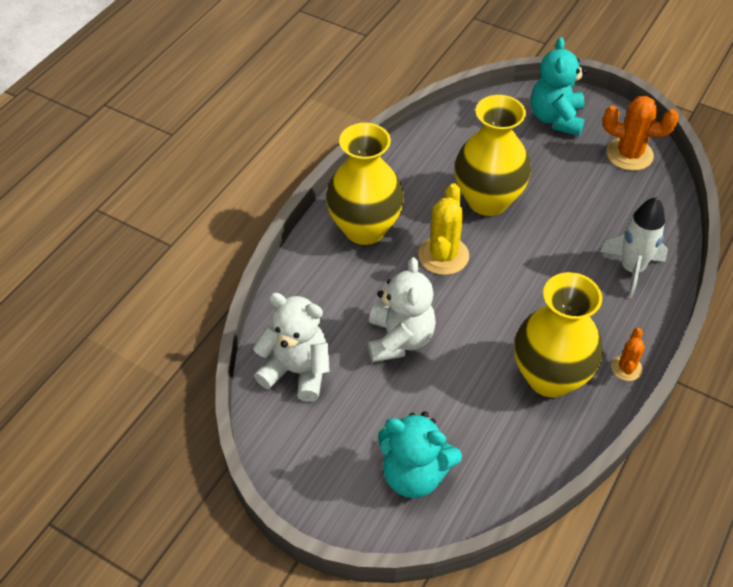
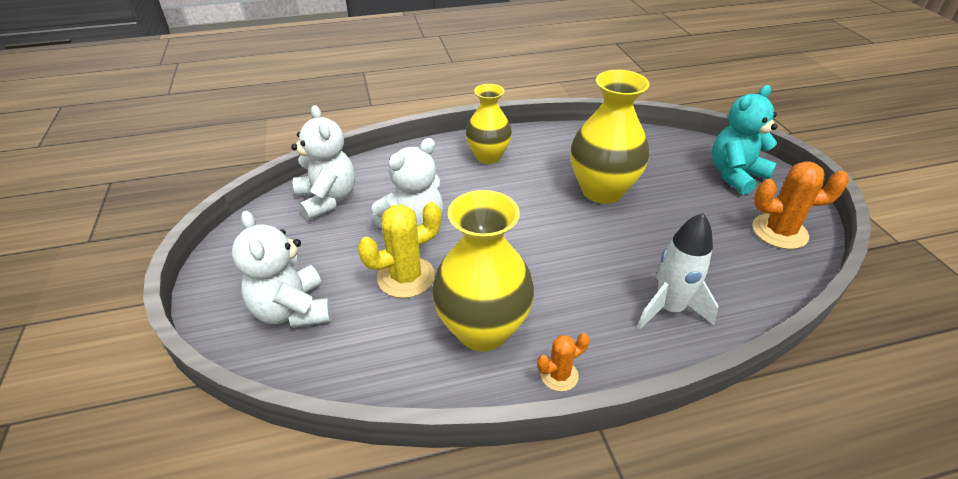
camera: 45 degrees right, 10 degrees down
yellow vase [326,123,404,245] -> yellow vase [466,84,512,164], size x0.66
turquoise teddy bear [378,411,462,498] -> white teddy bear [232,211,331,328]
yellow cactus [418,183,469,275] -> yellow cactus moved to [358,202,441,298]
orange cactus [603,96,679,171] -> orange cactus turned 60 degrees counterclockwise [752,161,849,249]

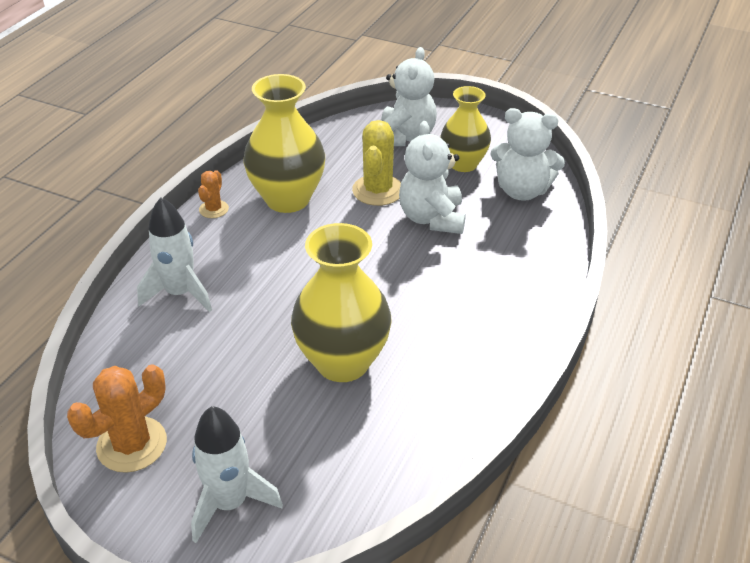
camera: 130 degrees right, 0 degrees up
white teddy bear [232,211,331,328] -> white teddy bear turned 90 degrees clockwise [381,47,437,146]
yellow vase [466,84,512,164] -> yellow vase moved to [441,86,491,172]
turquoise teddy bear [712,85,777,195] -> white rocket [191,406,283,543]

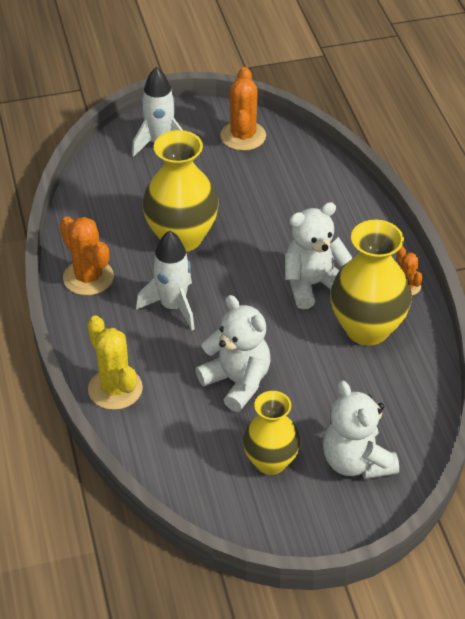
camera: 140 degrees right, 5 degrees up
white rocket [137,197,212,312] -> white rocket moved to [136,230,195,330]
yellow cactus [352,120,401,206] -> yellow cactus moved to [87,316,143,410]
white teddy bear [490,108,565,201] -> white teddy bear moved to [285,202,352,309]
none -> orange cactus [60,216,114,295]

